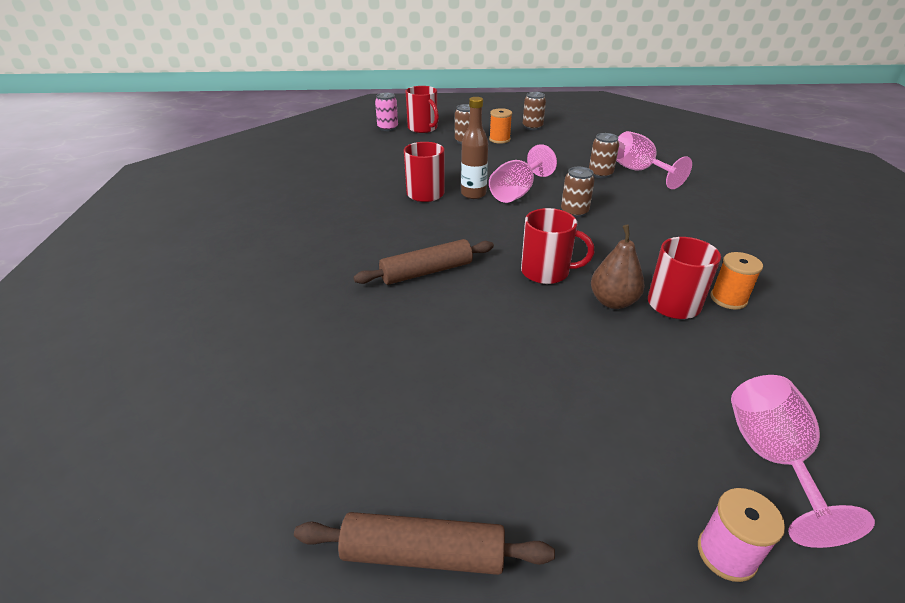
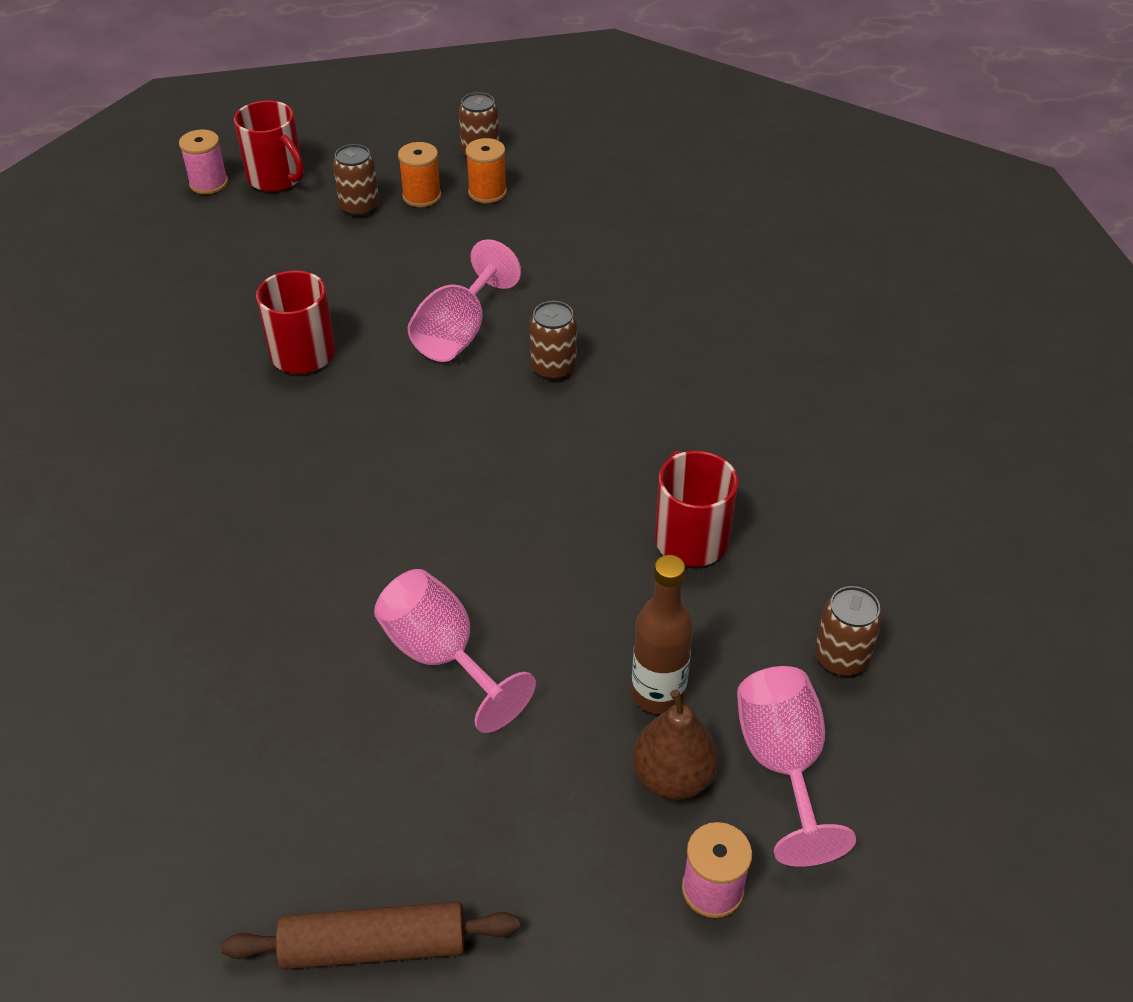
camera: 10 degrees left, 10 degrees up
brown rolling pin [353,239,494,285] -> none
pink can [375,93,398,131] -> pink spool [179,129,228,194]
brown bottle [461,97,488,199] -> brown bottle moved to [632,555,693,714]
red mug [521,208,594,284] -> none
brown can [589,133,619,178] -> brown can moved to [815,586,882,676]
brown pear [591,225,645,309] -> brown pear moved to [632,689,719,800]
pink goblet [616,131,692,189] -> pink goblet moved to [374,569,536,733]
orange spool [710,252,763,310] -> orange spool moved to [466,138,507,203]

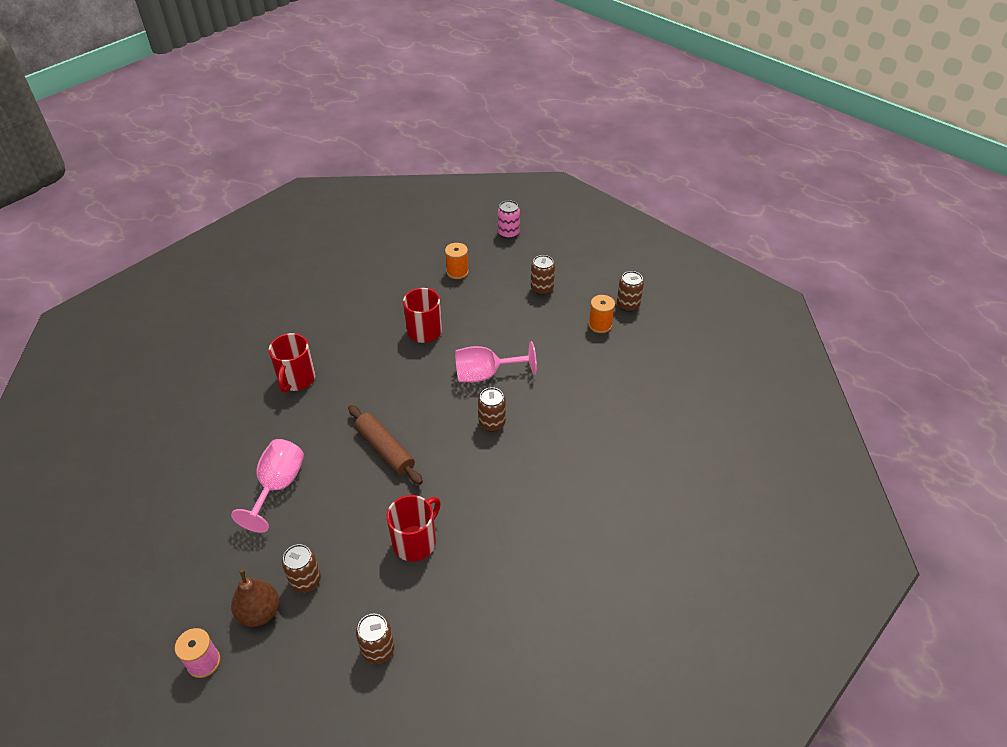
camera: 55 degrees right, 0 degrees up
pink spool [179,129,228,194] -> pink can [498,200,520,239]
brown rolling pin [221,901,520,970] -> brown rolling pin moved to [348,405,423,485]
red mug [234,100,304,192] -> red mug moved to [269,333,315,393]
orange spool [398,142,441,207] -> orange spool moved to [445,243,469,279]
brown bottle [632,555,693,714] -> brown can [282,544,321,593]
pink goblet [737,666,856,867] -> none

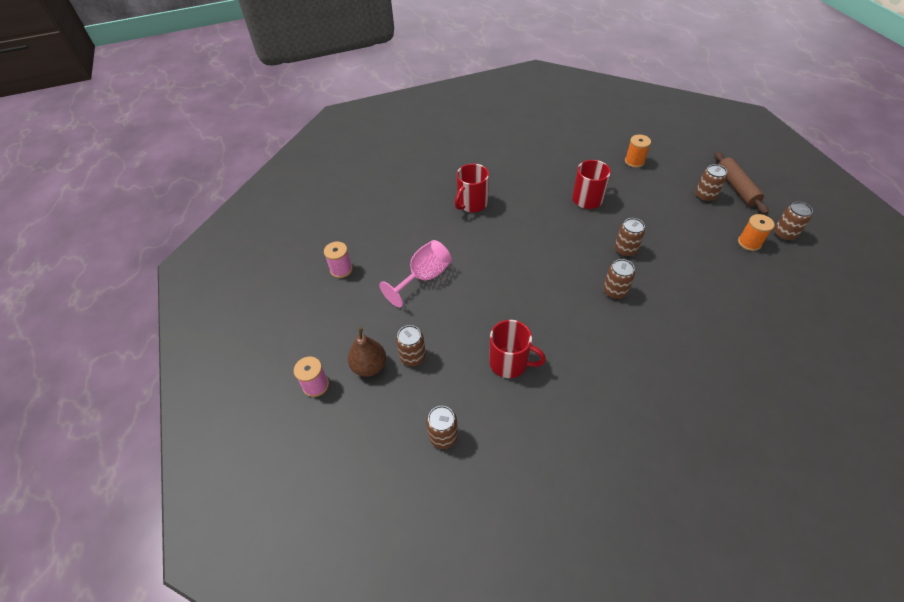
camera: 30 degrees right, 5 degrees up
brown rolling pin [348,405,423,485] -> brown rolling pin moved to [714,151,769,215]
red mug [387,495,441,562] -> red mug turned 45 degrees clockwise [489,320,546,378]
pink goblet [455,341,537,382] -> brown can [615,218,645,257]
pink can [498,200,520,239] -> none
none -> pink spool [324,242,353,278]

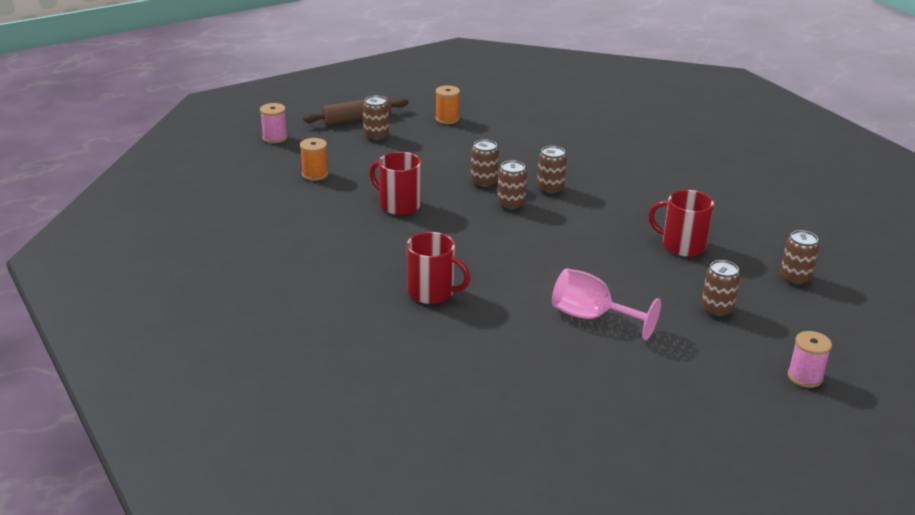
camera: 105 degrees left, 20 degrees down
pink spool [324,242,353,278] -> pink spool moved to [260,103,288,143]
brown pear [348,327,386,377] -> none
red mug [489,320,546,378] -> red mug turned 75 degrees counterclockwise [648,190,714,257]
brown can [774,202,813,241] -> brown can moved to [497,160,527,210]

